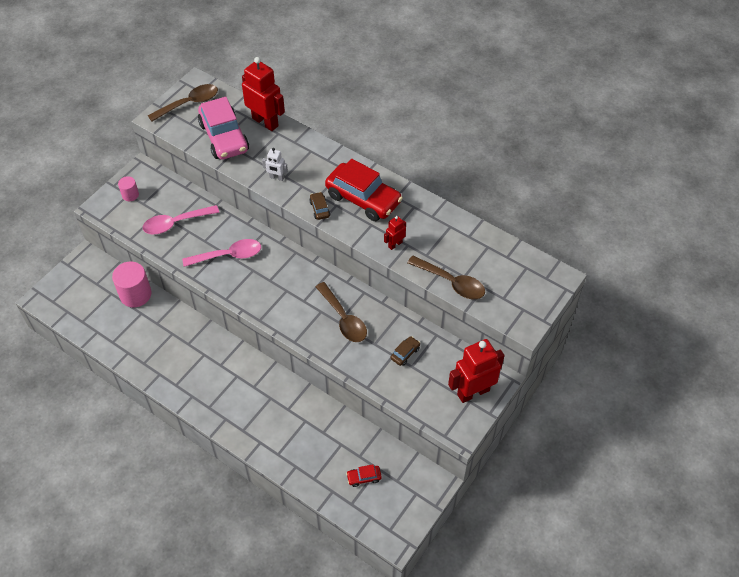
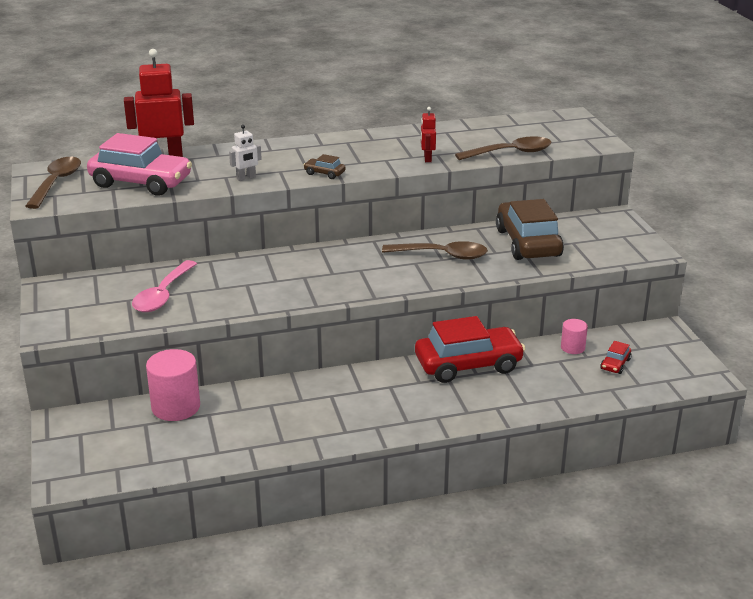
camera: 50 degrees left, 25 degrees down
pink cylinder [118,176,139,201] -> pink cylinder moved to [561,319,588,354]
pink spoon [182,239,261,267] -> none
red car [325,159,403,221] -> red car moved to [415,316,525,383]
brown car [391,336,420,366] -> brown car [496,199,564,260], size x2.41
red robot [448,339,505,403] -> none

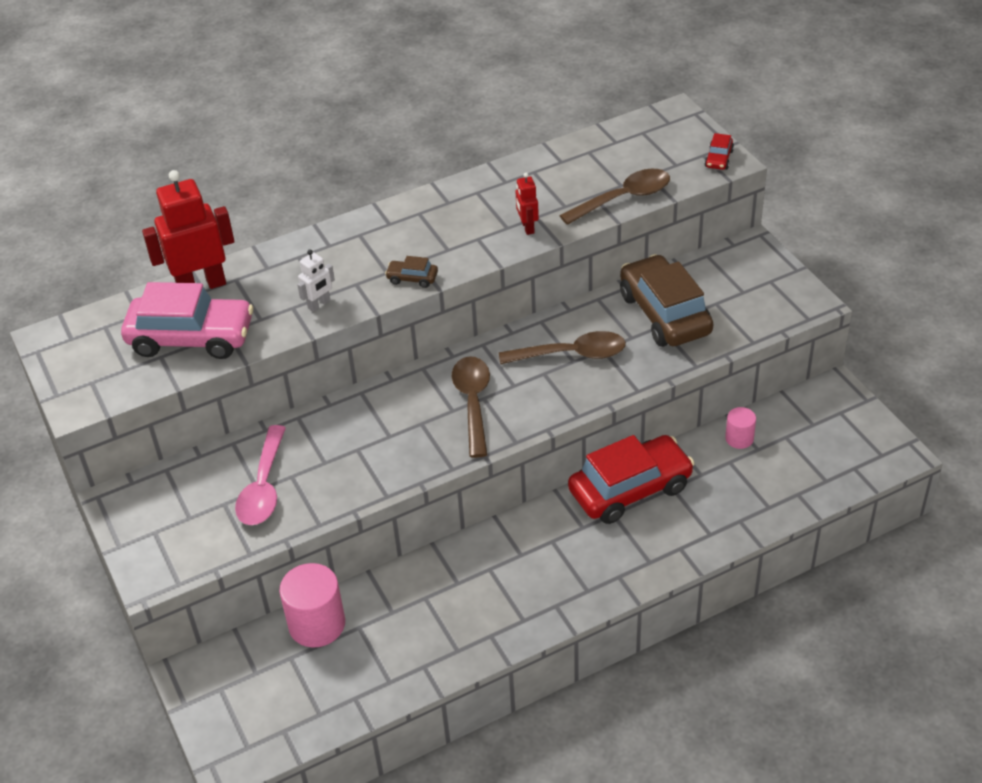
camera: 10 degrees left, 15 degrees up
brown spoon [25,157,81,209] -> brown spoon moved to [452,356,490,458]
red car [600,341,632,374] -> red car moved to [704,133,734,170]

